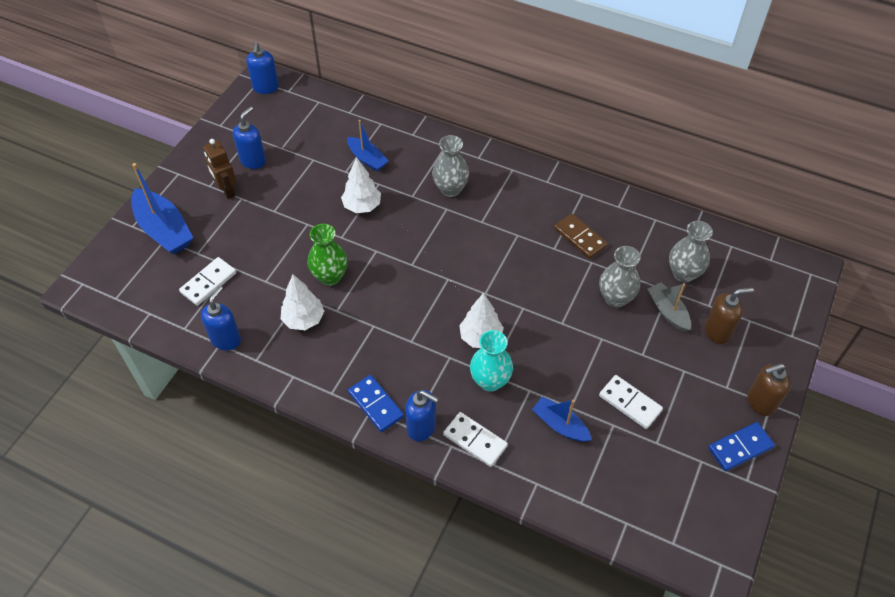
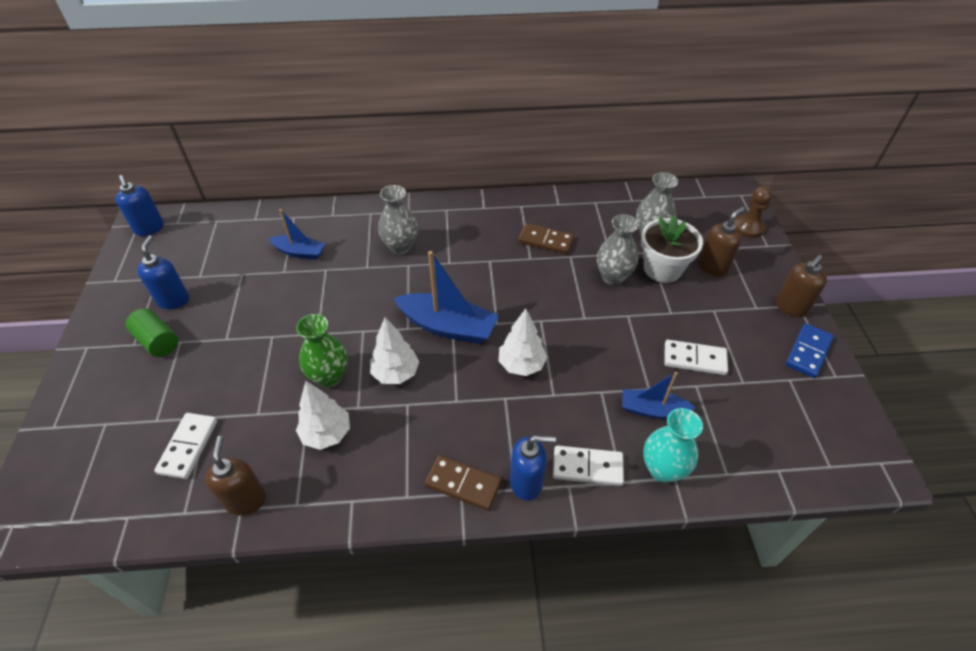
camera: 30 degrees left, 5 degrees down
blue boat [131,163,193,254] -> blue boat moved to [394,251,499,344]
blue soap dispenser [201,286,241,351] -> brown soap dispenser [205,436,266,515]
brown robot [203,139,236,199] -> green cylinder [126,308,178,357]
white tree [341,157,381,213] -> white tree moved to [370,318,420,384]
blue domino [348,375,404,432] -> brown domino [425,455,502,511]
turquoise vase [470,330,513,392] -> turquoise vase moved to [643,408,703,483]
grey boat [648,282,691,332] -> white flower pot [641,215,703,283]
none -> brown pawn [734,186,773,238]

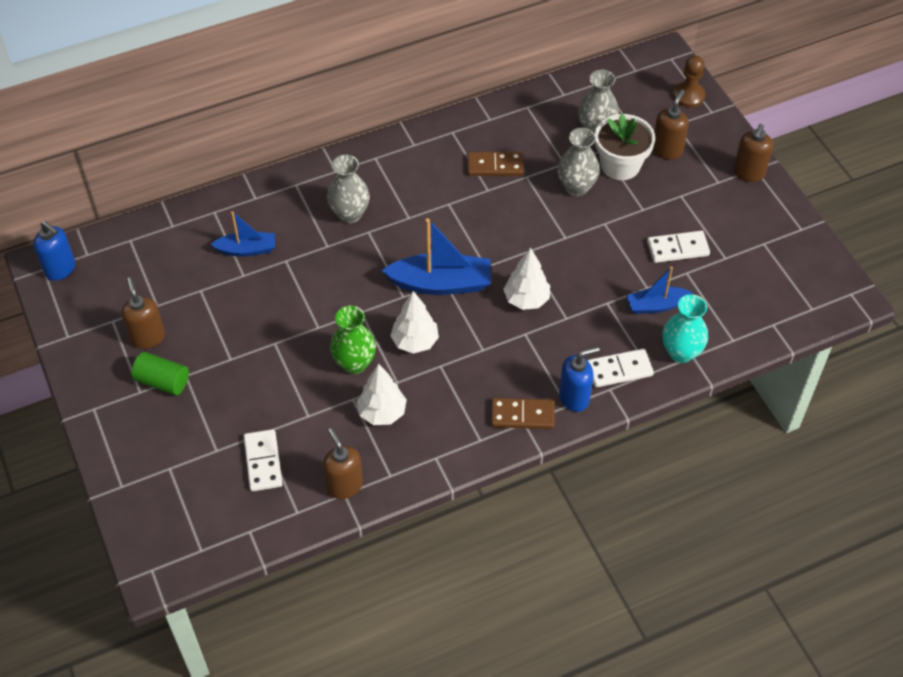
camera: 20 degrees left, 5 degrees up
blue soap dispenser [137,236,189,309] -> brown soap dispenser [121,277,165,349]
blue domino [785,323,834,378] -> none

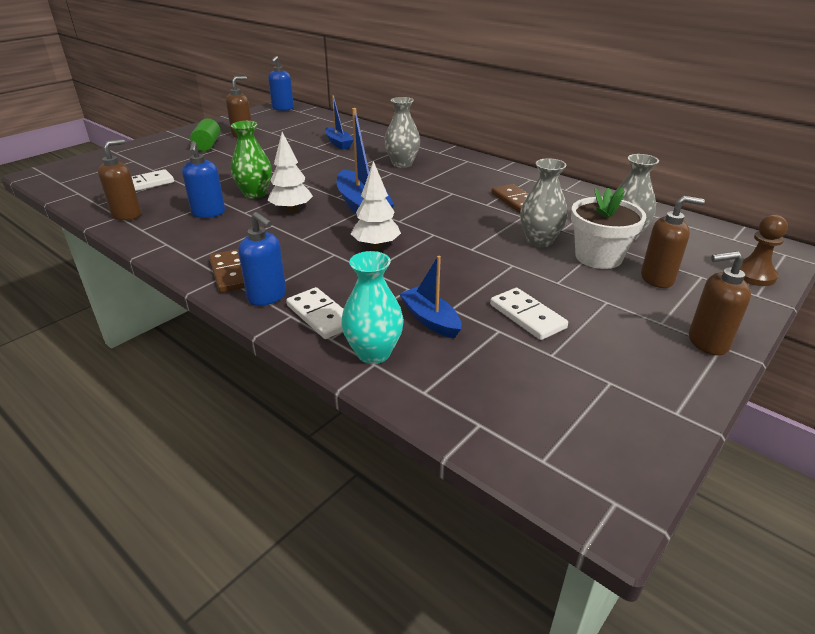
camera: 65 degrees right, 20 degrees down
white tree [357,364,407,425] -> blue soap dispenser [182,141,225,218]

